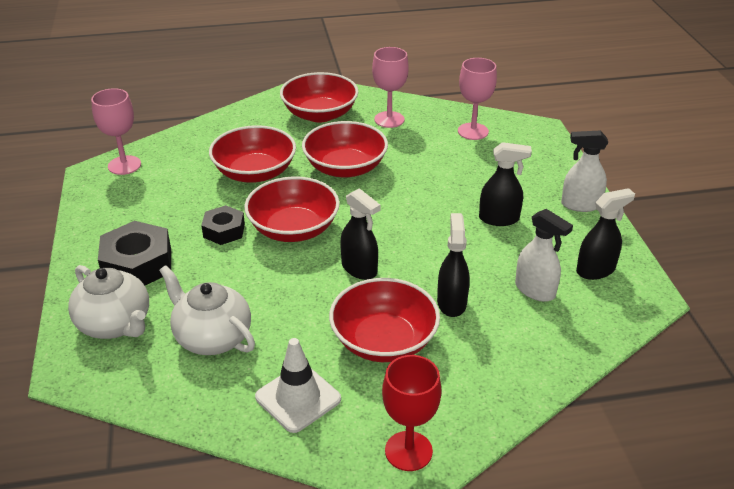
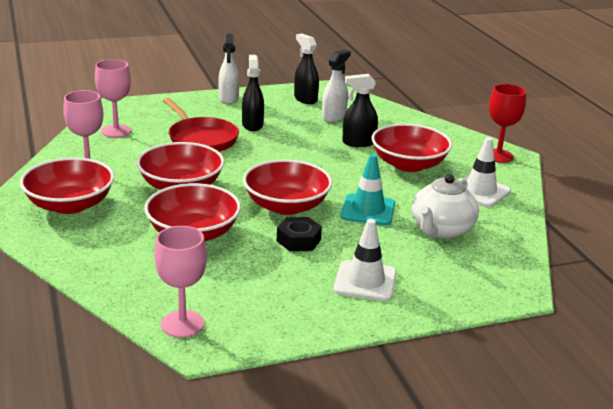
camera: 100 degrees left, 10 degrees down
white teapot [68,265,149,339] -> none
black nut [98,221,171,285] -> white traffic cone [334,219,397,301]
black spray bottle [340,188,381,280] -> none
none -> red pan [163,98,239,152]
none -> turquoise traffic cone [341,154,395,226]

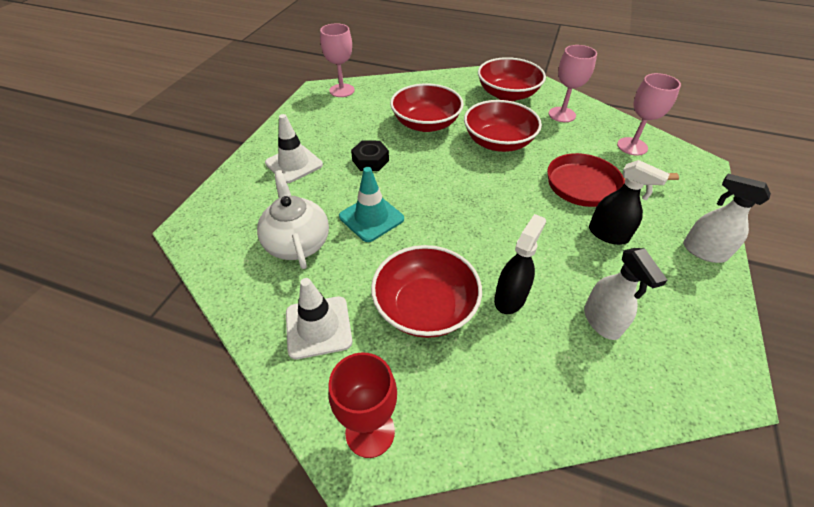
camera: 130 degrees right, 20 degrees up
red bowl [243,159,332,215] -> none
black spray bottle [294,34,319,104] -> none

